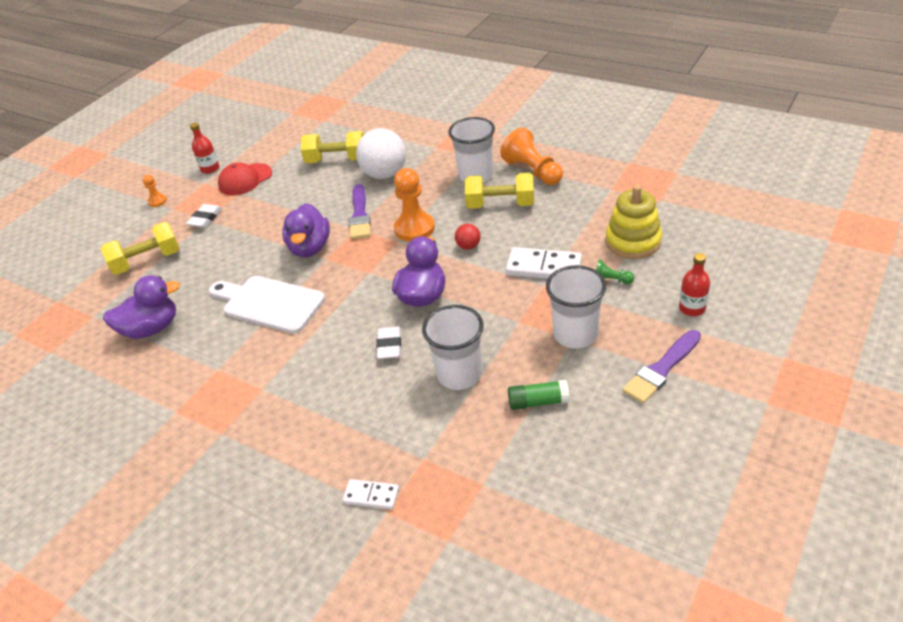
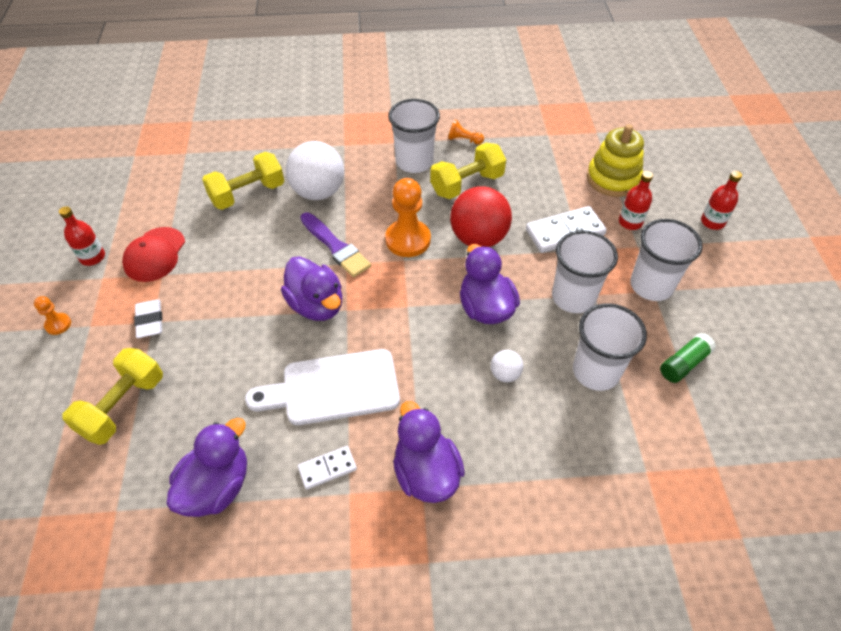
camera: 40 degrees left, 10 degrees up
white domino [342,479,399,509] -> white domino moved to [298,446,357,489]
white eraser [376,327,401,359] -> white ball [491,350,523,382]
red ball [455,224,481,250] -> red ball [450,186,512,247], size x2.16
orange pawn [500,128,563,185] -> orange pawn [448,120,484,145], size x0.49
green pawn [596,259,634,284] -> red bottle [619,171,653,230]
purple brush [622,330,701,404] -> none
none -> purple duck [393,401,465,503]
none -> white cup [552,230,618,313]

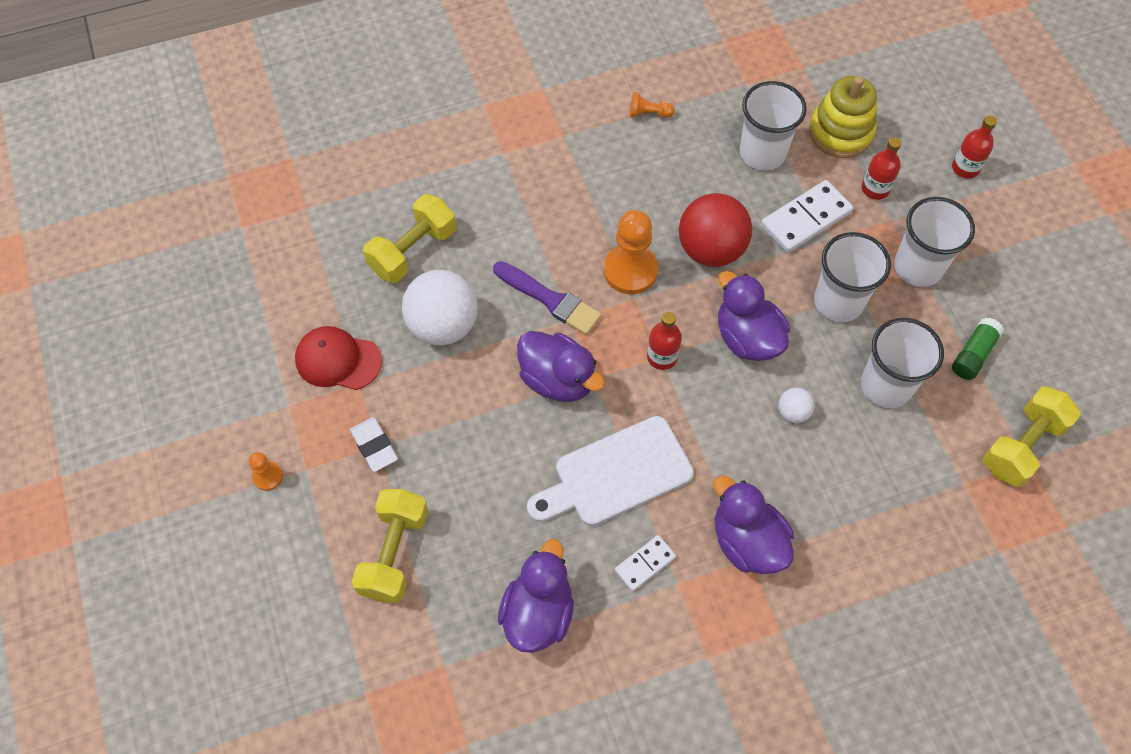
camera: 15 degrees left, 10 degrees up
red bottle [59,206,105,266] -> red bottle moved to [647,312,682,370]
red cap [122,227,185,282] -> red cap turned 105 degrees clockwise [295,326,382,390]
white ball [286,141,344,200] -> white ball moved to [402,270,478,345]
white cup [388,99,440,173] -> white cup moved to [740,81,807,170]
yellow dumbbell [430,143,506,199] -> yellow dumbbell moved to [982,386,1081,487]

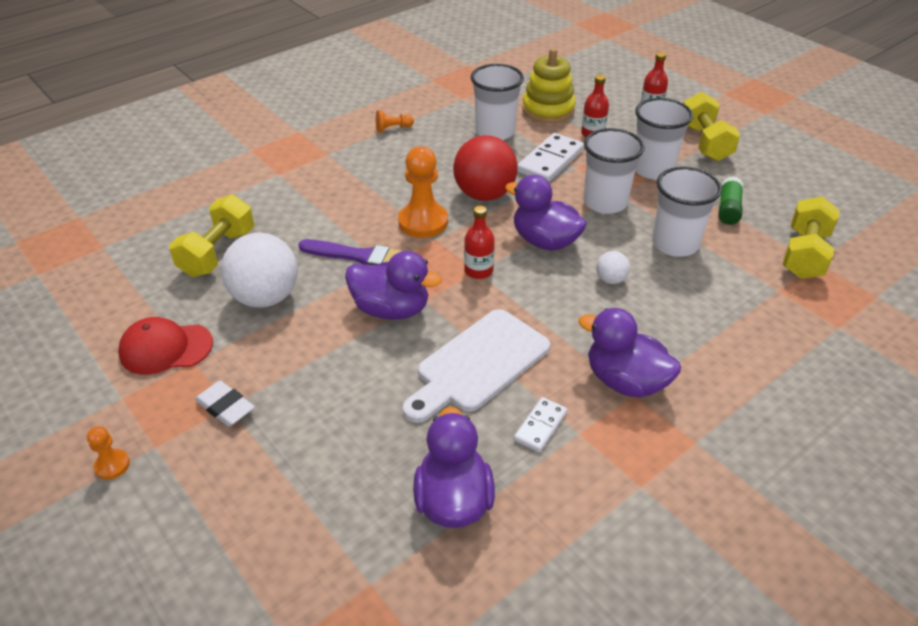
camera: 20 degrees left, 20 degrees down
yellow dumbbell [352,489,428,603] -> yellow dumbbell moved to [683,92,740,161]

